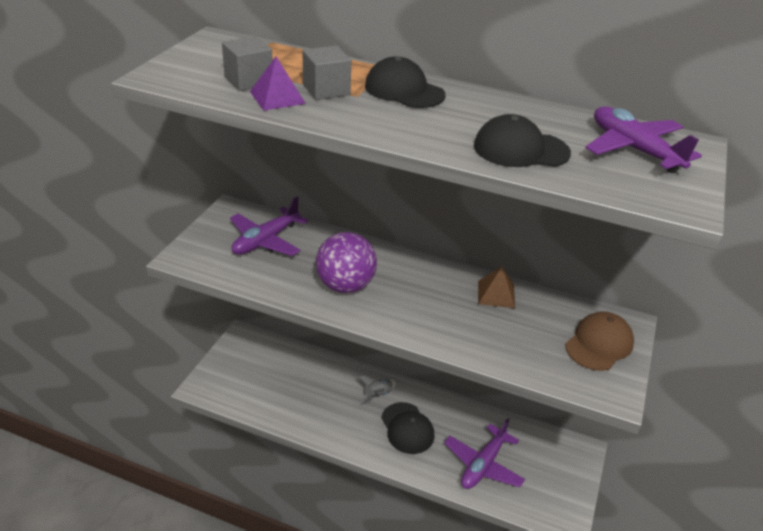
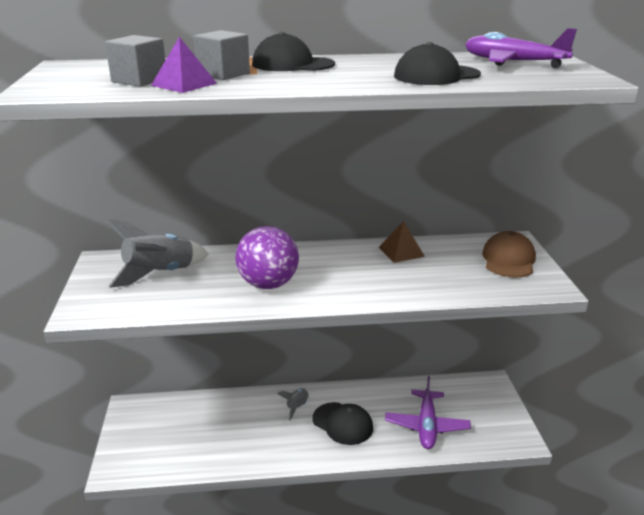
camera: 25 degrees left, 10 degrees down
purple plane [230,197,308,256] -> grey rocket [107,219,208,288]

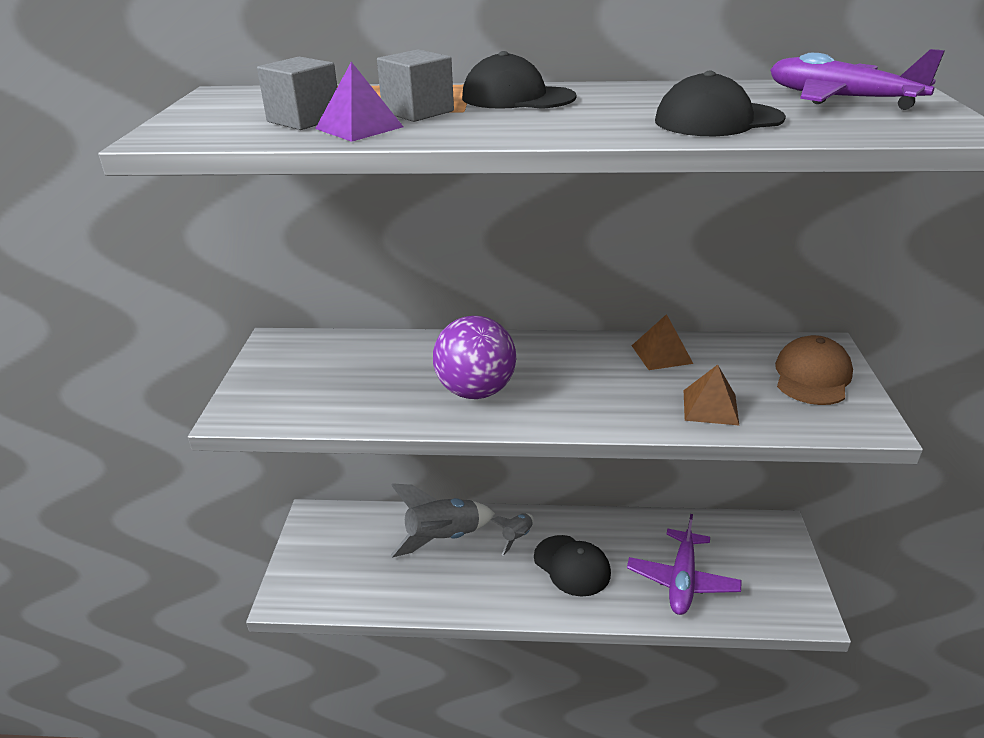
camera: 10 degrees right, 5 degrees up
grey rocket [107,219,208,288] -> grey rocket moved to [391,483,495,558]
none -> brown pyramid [684,365,739,425]

